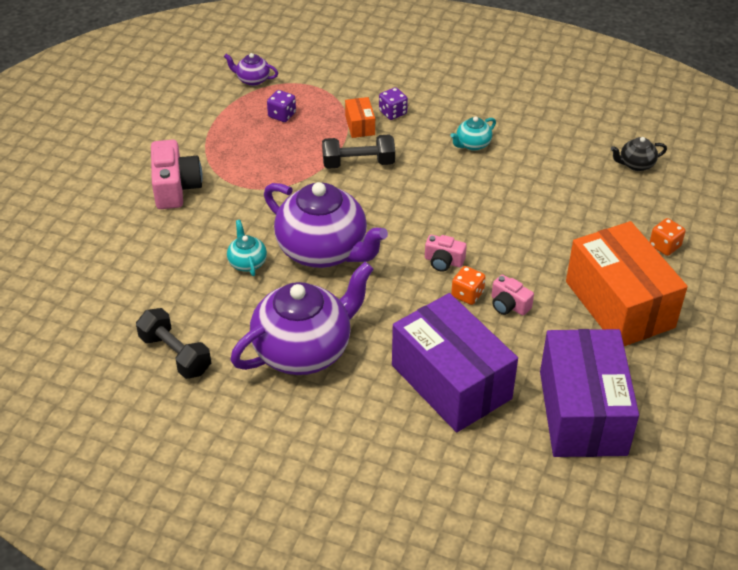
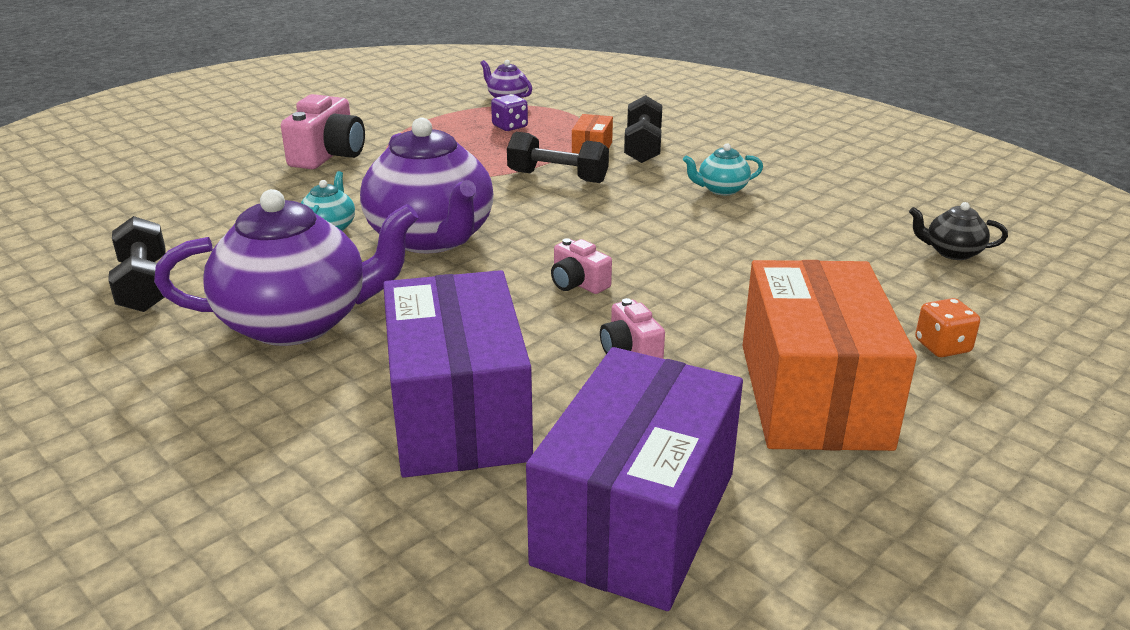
camera: 25 degrees right, 15 degrees down
purple dice [379,87,408,120] -> black dumbbell [624,95,662,163]
orange dice [451,266,486,305] -> none

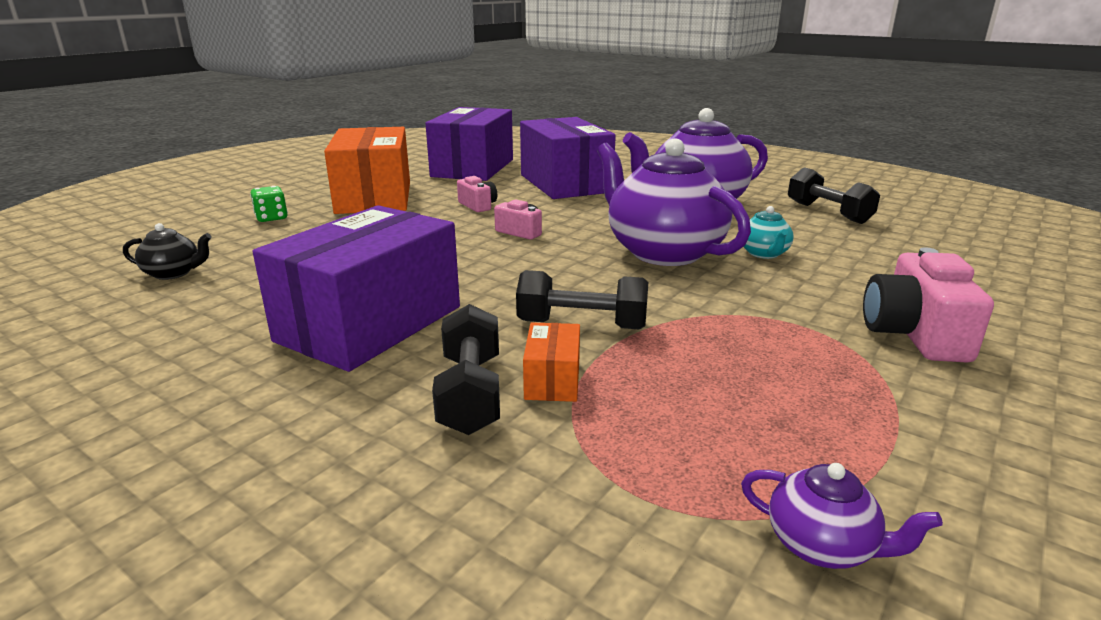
camera: 170 degrees right, 5 degrees down
purple dice [491,94,528,131] -> none
turquoise teapot [683,143,763,195] -> purple box [253,205,460,372]
orange dice [915,298,980,357] -> green dice [250,186,288,222]

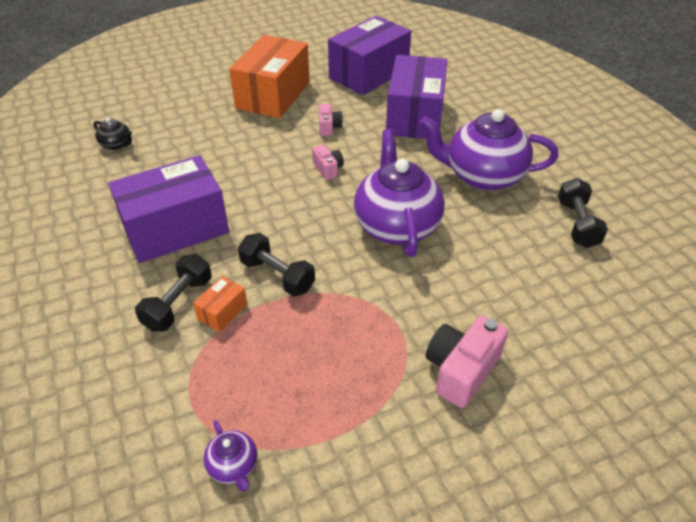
camera: 30 degrees right, 20 degrees up
green dice [250,186,288,222] -> none
turquoise teapot [744,206,793,259] -> none

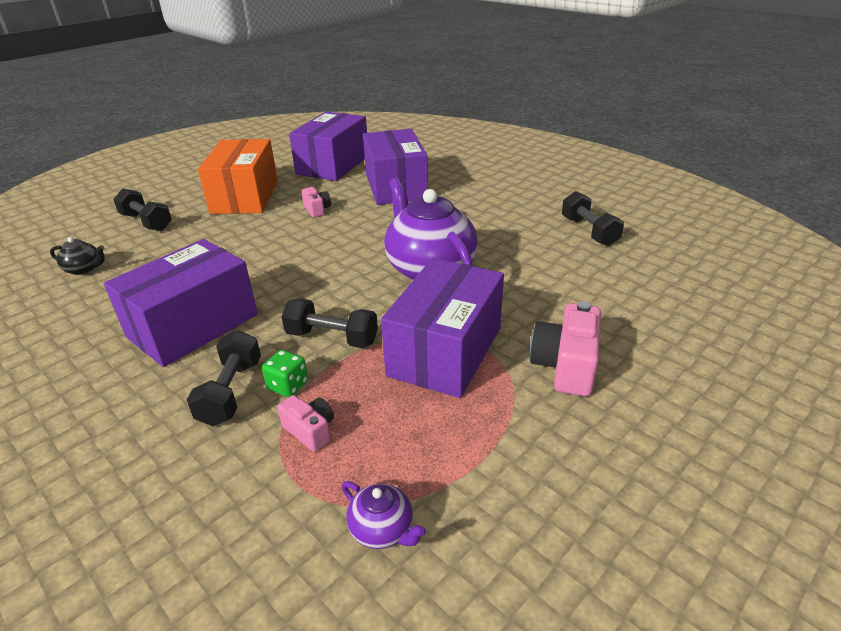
camera: 20 degrees left, 10 degrees down
orange box [193,276,247,332] -> green dice [262,350,308,397]
pink camera [312,145,344,180] -> pink camera moved to [277,395,334,452]
purple teapot [420,109,559,191] -> none
none -> black dumbbell [113,188,172,231]
none -> purple box [381,258,504,398]

